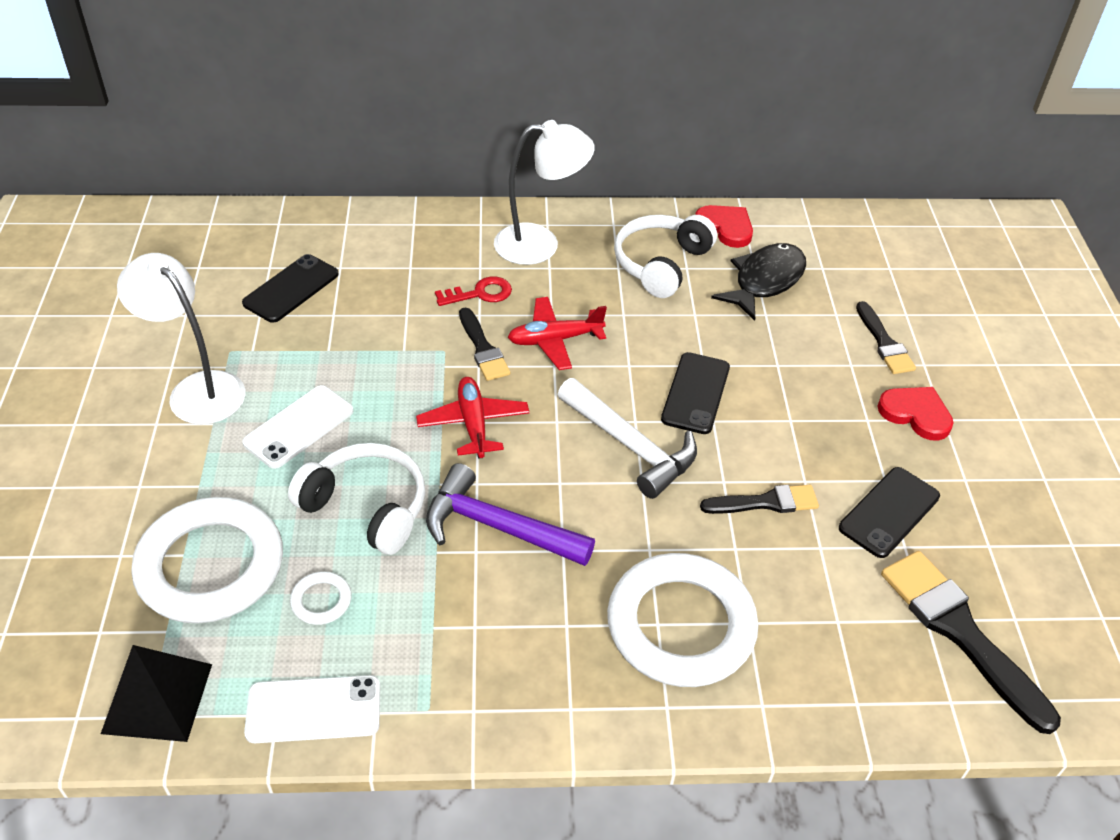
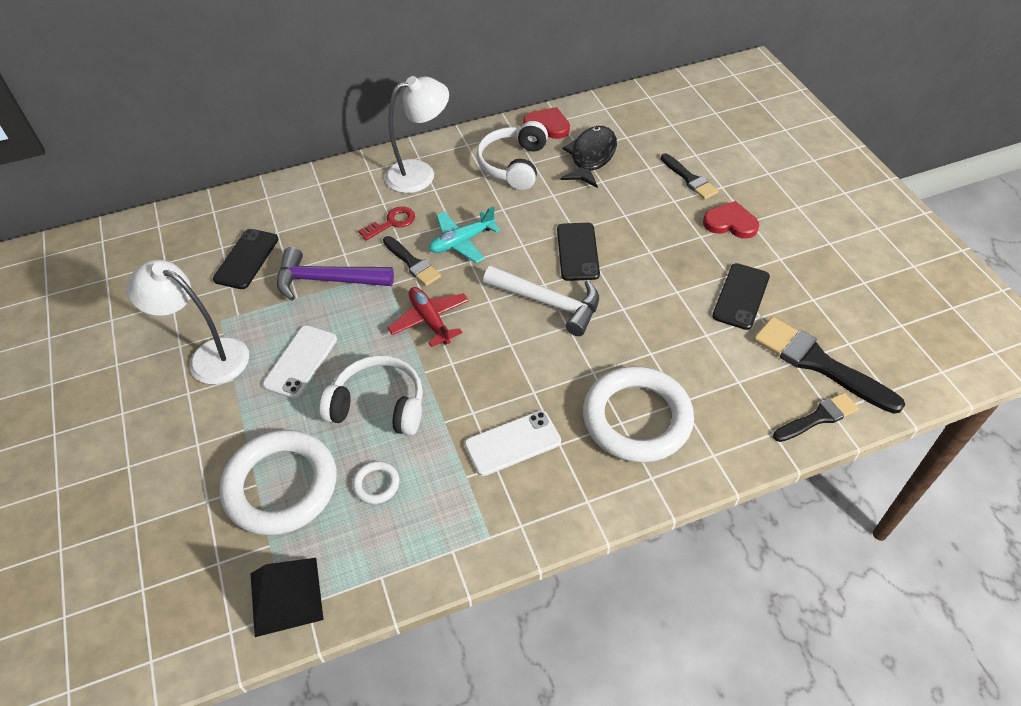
camera: 15 degrees left, 5 degrees up
white phone [244,675,380,743] -> white phone moved to [464,410,561,476]
purple hammer [426,463,595,566] -> purple hammer moved to [277,247,394,300]
red plane [508,297,607,370] -> turquoise plane [429,206,500,263]
black brush [700,485,819,514] -> black brush moved to [773,393,859,442]

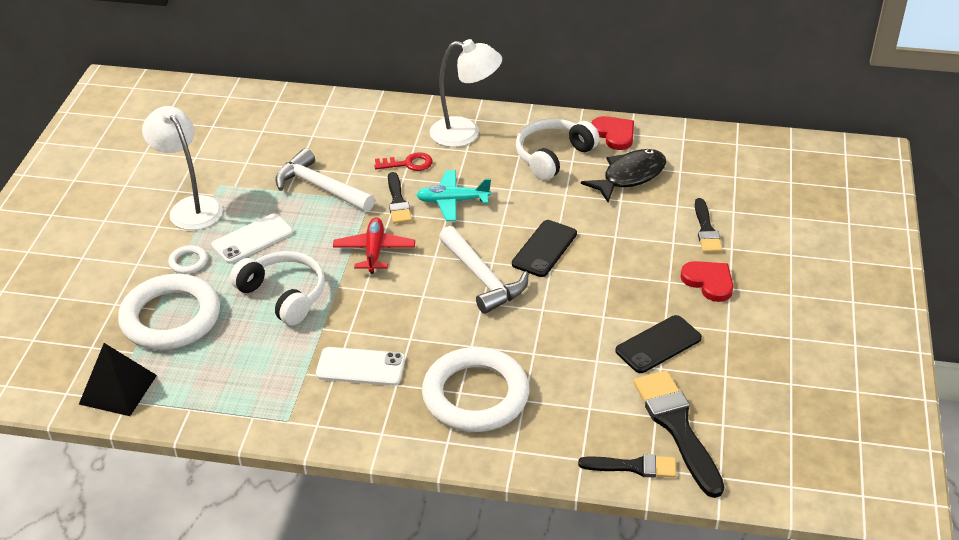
camera: 30 degrees right, 10 degrees down
black phone [213,229,278,289] -> none
purple hammer [277,247,394,300] -> white hammer [275,148,375,212]
white ring [352,461,399,504] -> white ring moved to [168,245,208,274]

